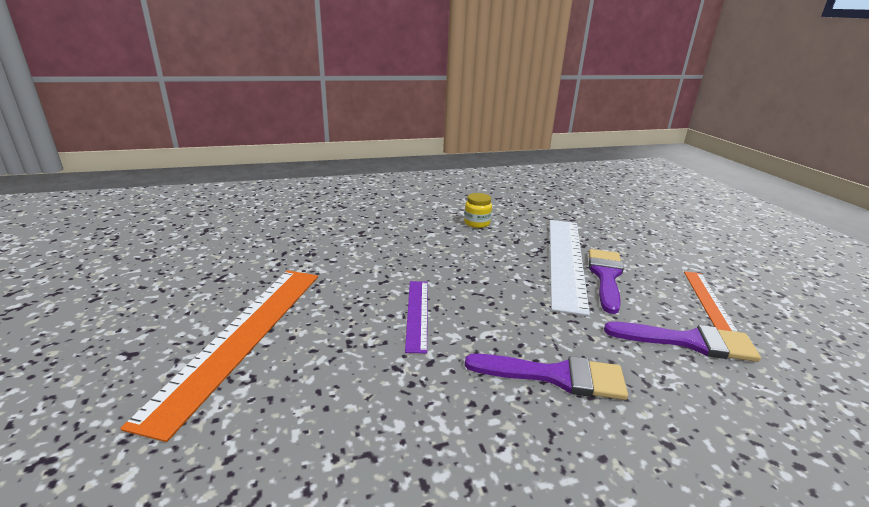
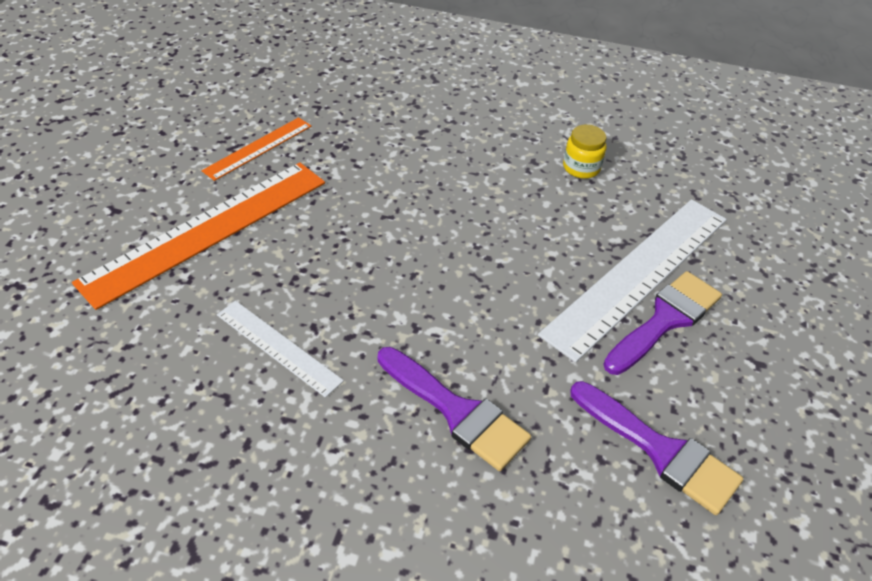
camera: 30 degrees right, 20 degrees up
purple ruler [405,281,428,353] -> none
orange ruler [684,271,738,332] -> orange ruler moved to [202,117,311,181]
none -> white ruler [217,301,344,398]

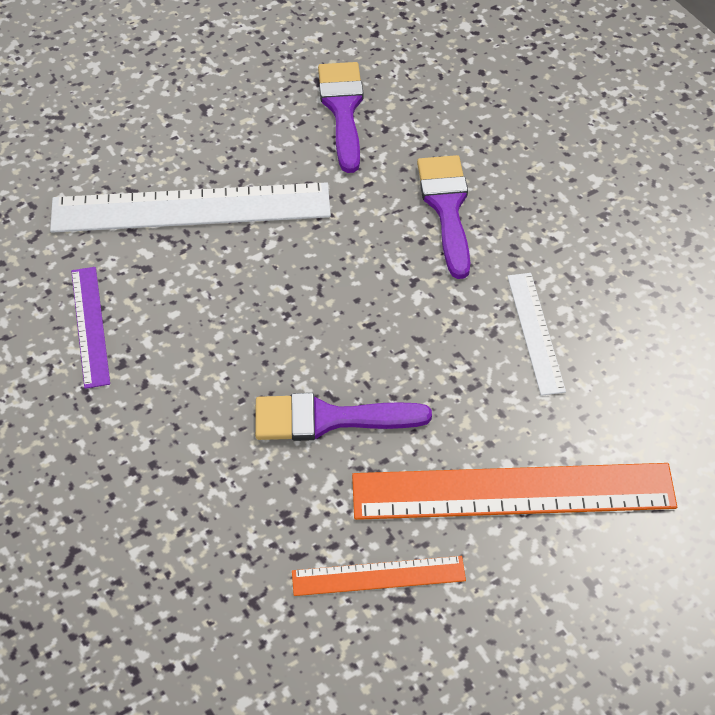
camera: 135 degrees left, 5 degrees up
yellow jar [563,125,607,179] -> purple ruler [71,267,110,389]
purple brush [603,271,722,375] -> purple brush moved to [255,393,432,441]

